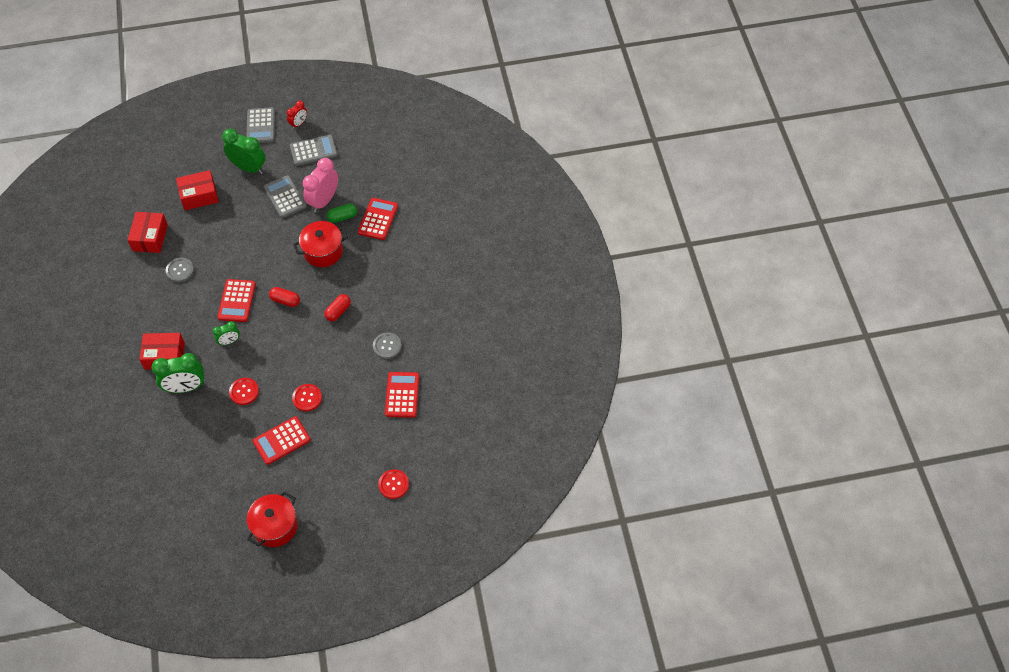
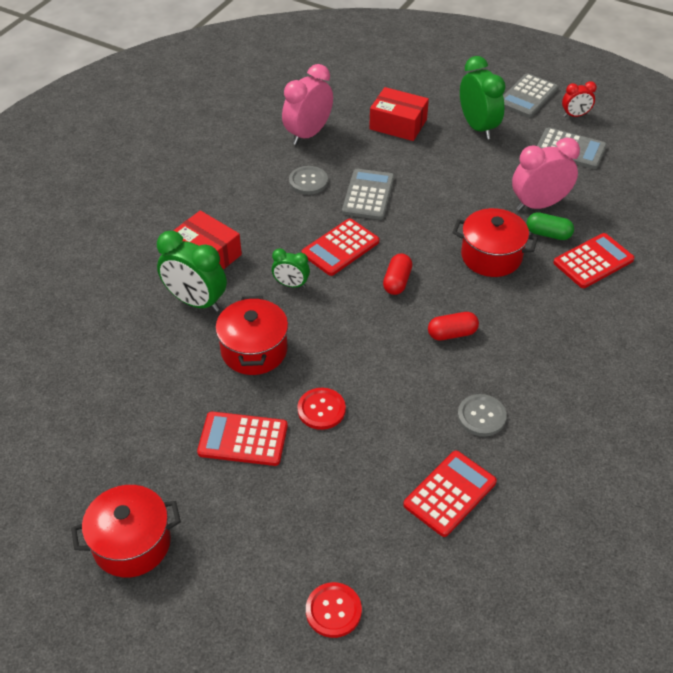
camera: 40 degrees right, 10 degrees down
red box [127,212,168,253] -> pink clock [282,64,333,145]
red button [229,378,259,405] -> red pot [215,296,288,375]
grey calculator [264,175,307,218] -> grey calculator moved to [342,169,394,220]
red capsule [269,287,300,307] -> red capsule turned 45 degrees clockwise [383,253,412,295]

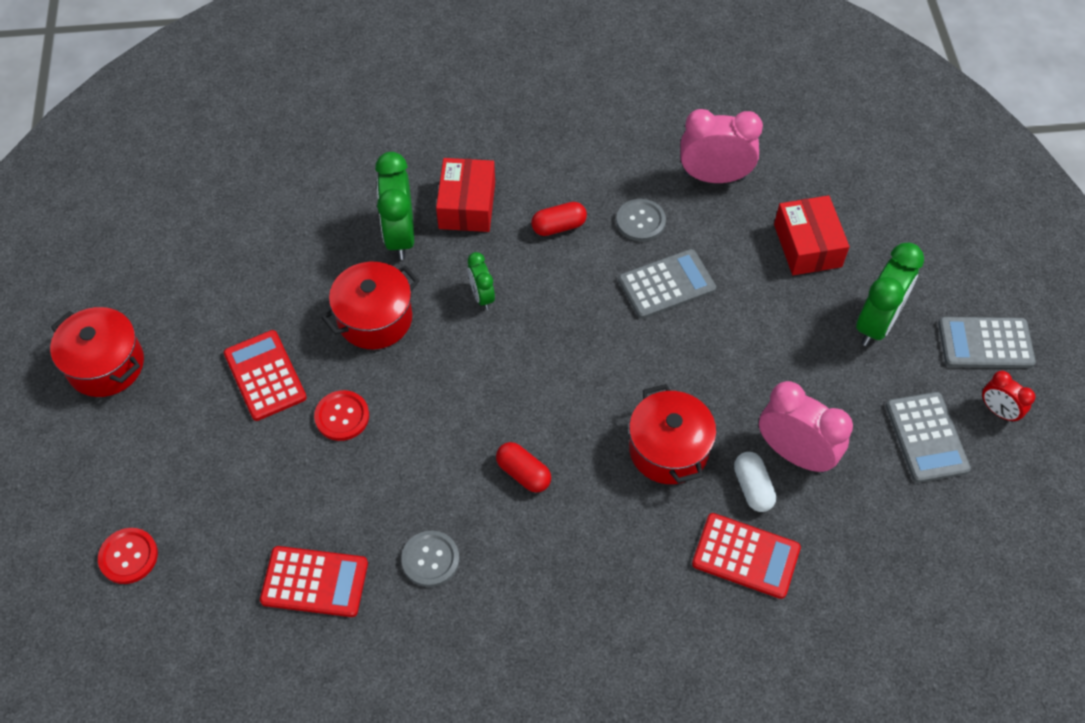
camera: 55 degrees right, 10 degrees up
red calculator [302,218,379,276] -> none
red capsule [383,253,412,295] -> red capsule moved to [531,202,587,236]
green capsule [526,212,574,240] -> white capsule [734,452,776,512]

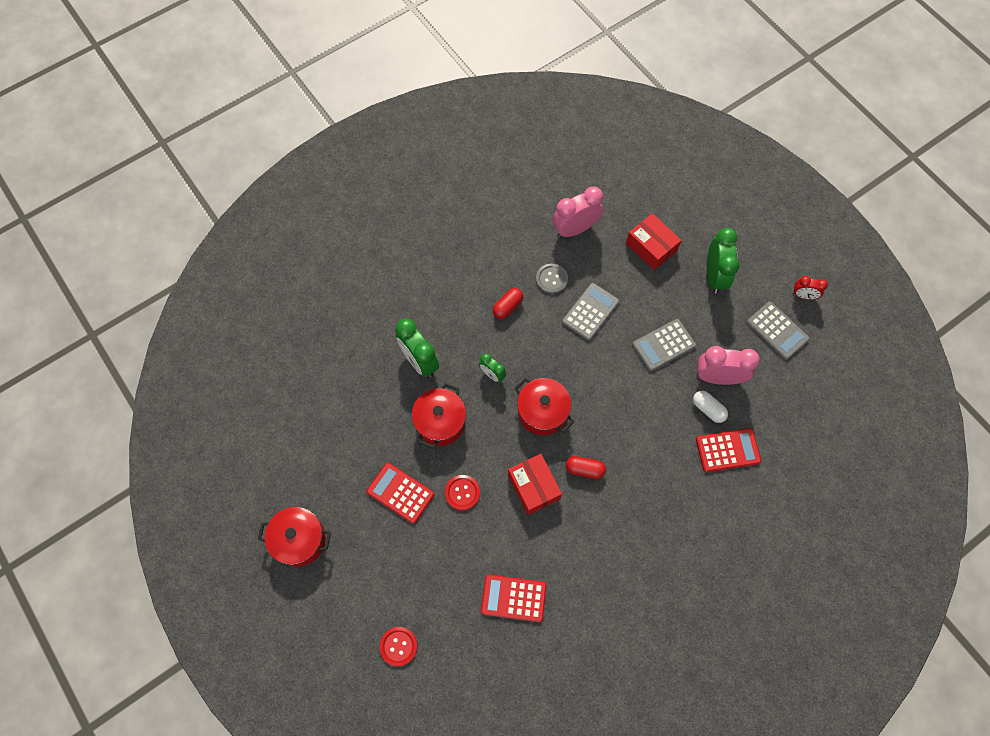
camera: 30 degrees left, 10 degrees up
red calculator [260,546,368,617] -> red calculator turned 150 degrees counterclockwise [481,574,546,622]
grey button [401,531,459,587] -> none
red box [436,158,495,232] -> red box moved to [508,454,562,515]
red pot [629,384,717,484] -> red pot moved to [514,378,574,435]
grey calculator [938,317,1036,368] -> grey calculator moved to [632,319,696,372]

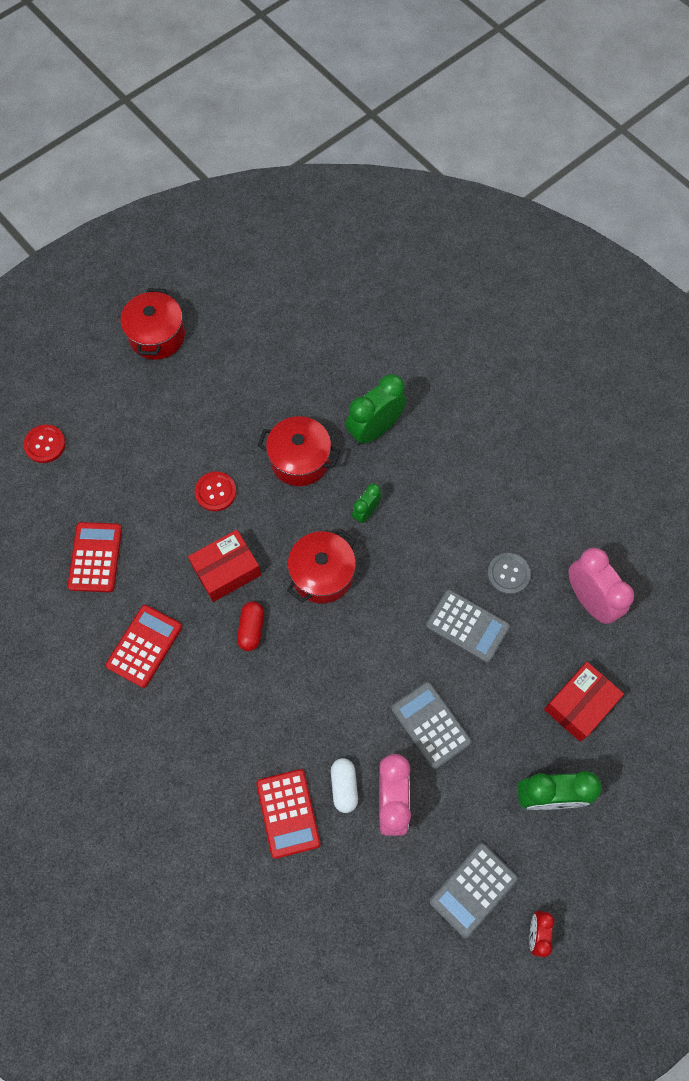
camera: 85 degrees right, 0 degrees up
red calculator [367,463,434,524] -> red calculator moved to [106,605,182,688]
red capsule [493,288,523,319] -> none
white capsule [693,391,728,423] -> white capsule turned 45 degrees counterclockwise [331,758,358,813]

